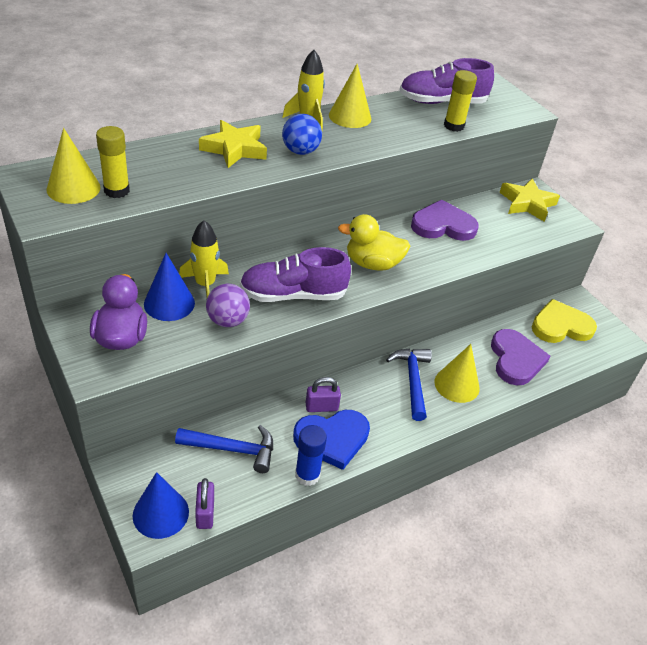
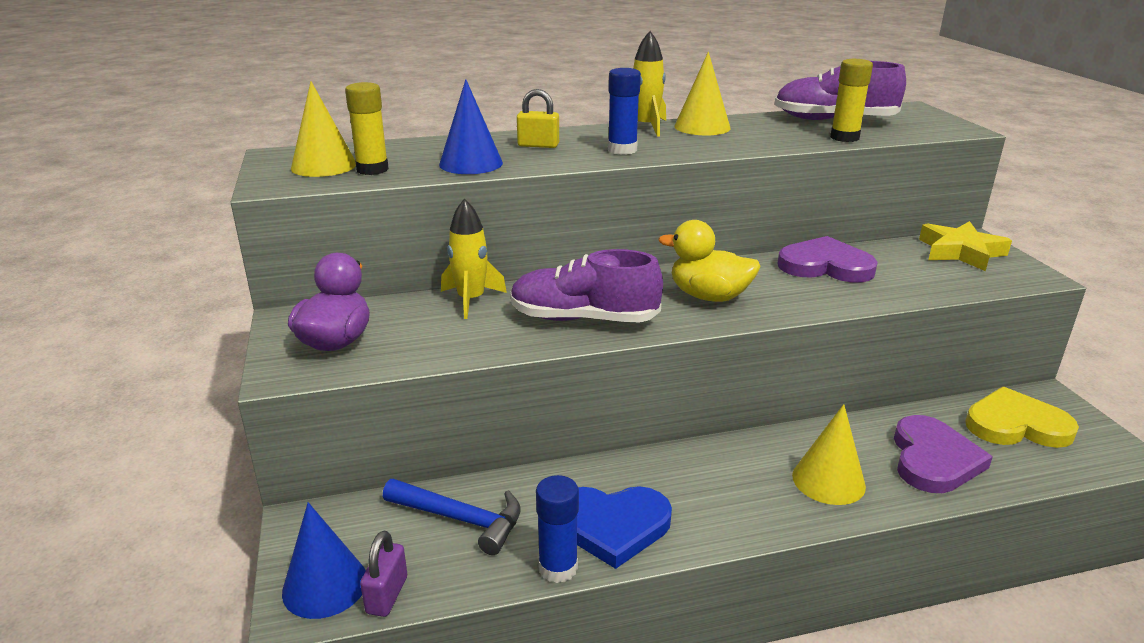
camera: 20 degrees right, 15 degrees down
blue cone [144,253,195,321] -> blue cone moved to [439,79,503,174]
yellow star [199,120,267,168] -> yellow padlock [517,89,559,148]
purple ball [206,284,250,327] -> none
blue ball [282,114,322,155] -> blue glue stick [608,68,641,155]
purple padlock [306,377,341,412] -> none
blue hammer [386,348,432,421] -> none

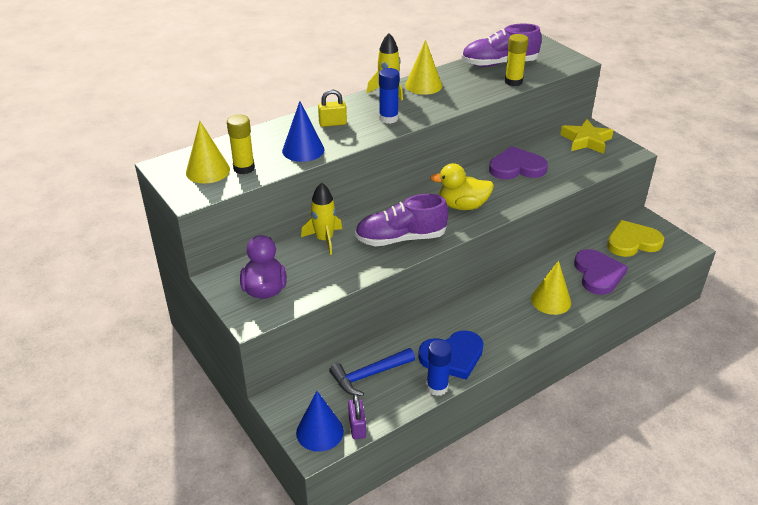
camera: 20 degrees left, 10 degrees up
blue hammer [383,479,521,555] -> blue hammer turned 150 degrees clockwise [329,348,415,396]

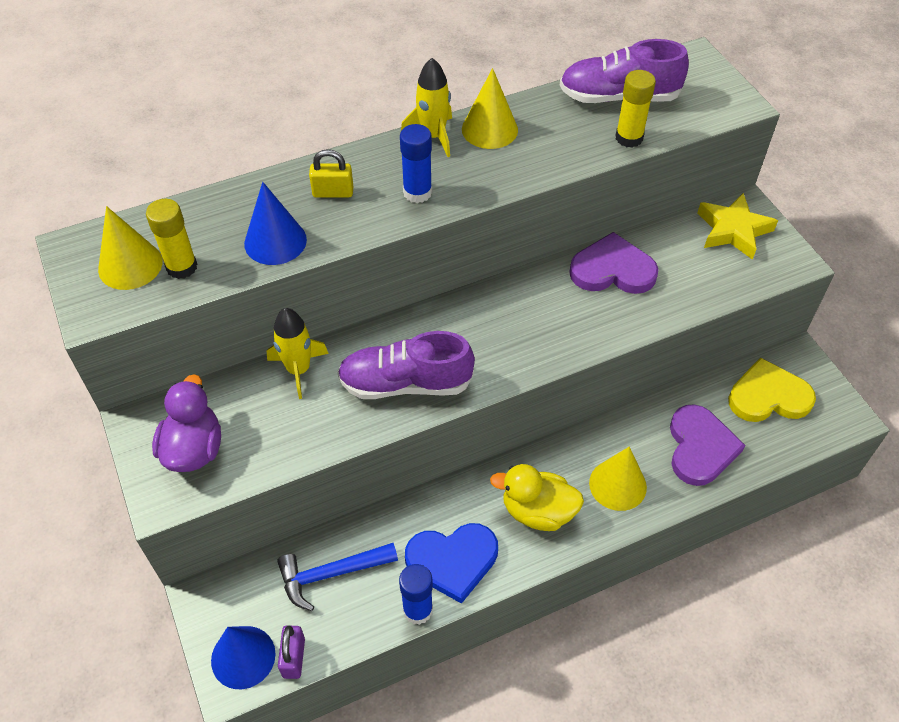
camera: 10 degrees right, 15 degrees up
yellow duck [430,163,494,210] -> yellow duck moved to [490,464,584,531]

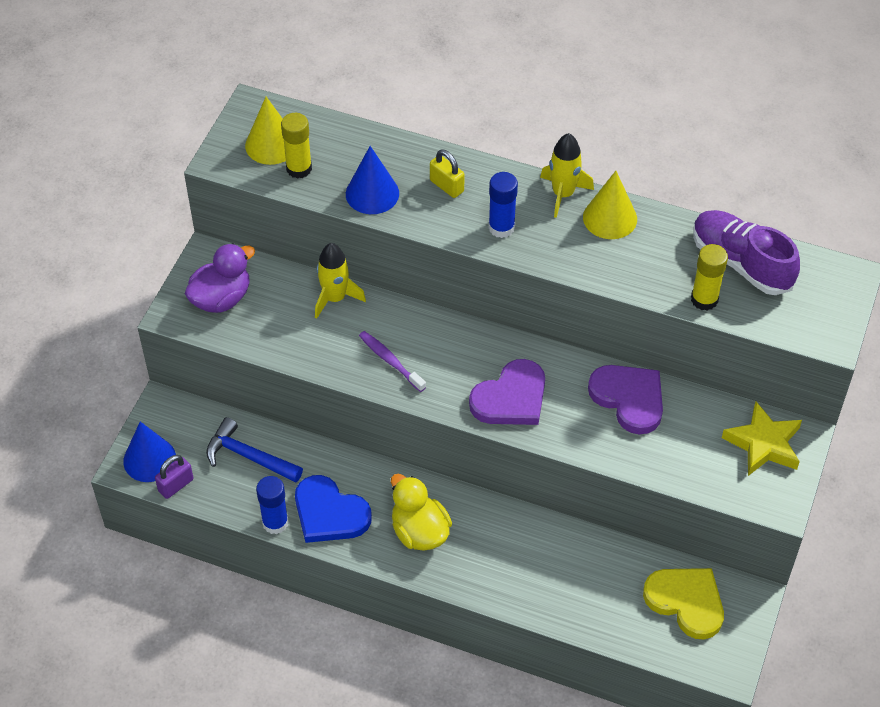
camera: 45 degrees right, 0 degrees up
purple shoe [337,331,475,399] -> purple toothbrush [359,331,426,392]
yellow cone [589,447,647,511] -> none
purple heart [670,404,745,486] -> purple heart moved to [469,359,545,425]

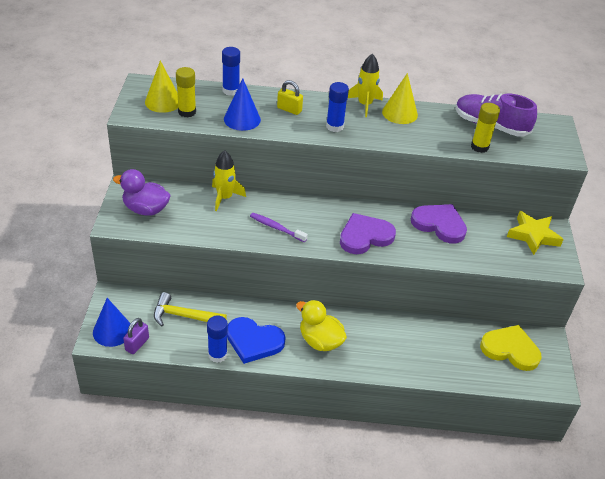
camera: 20 degrees left, 10 degrees down
purple duck [185,243,255,313] -> purple duck turned 105 degrees counterclockwise [113,169,171,216]
blue hammer [206,417,303,483] -> yellow hammer [154,292,227,327]
purple heart [469,359,545,425] -> purple heart turned 150 degrees counterclockwise [340,213,396,254]
none -> blue glue stick [222,47,240,96]

